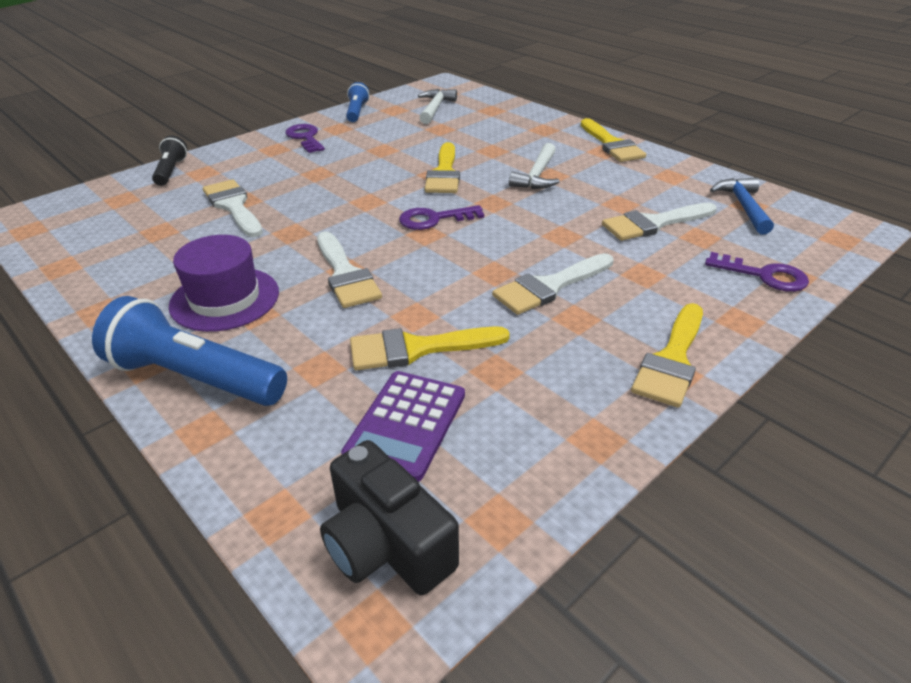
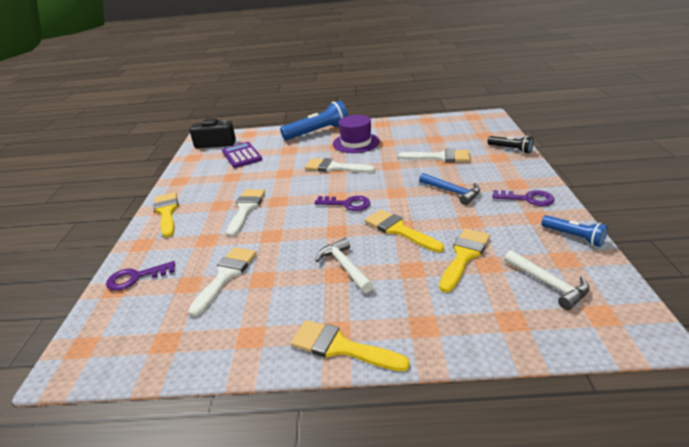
camera: 135 degrees right, 5 degrees down
yellow brush [350,326,510,370] -> yellow brush moved to [439,228,490,293]
purple key [399,205,484,230] -> purple key turned 75 degrees clockwise [315,196,370,211]
blue hammer [710,177,774,234] -> blue hammer moved to [419,173,480,205]

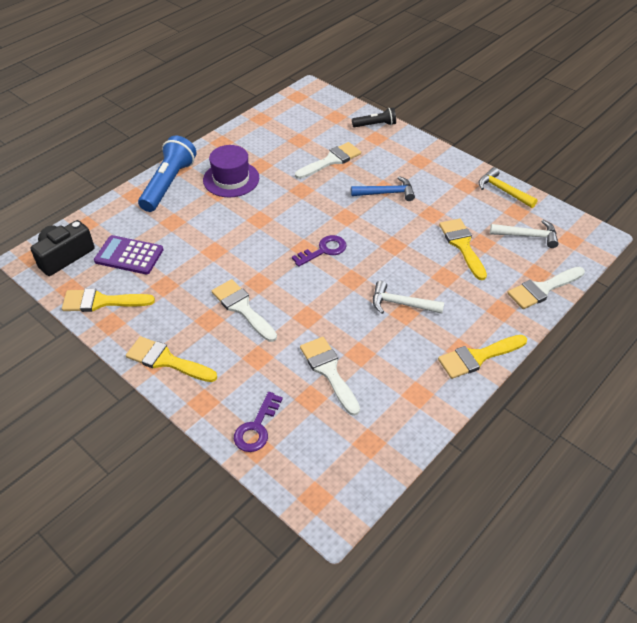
camera: 50 degrees left, 15 degrees up
white brush [305,158,375,173] -> white brush moved to [507,267,585,309]
yellow brush [365,209,444,252] -> yellow brush moved to [62,288,155,312]
purple key [492,190,554,206] -> none
blue flashlight [541,215,608,247] -> yellow hammer [479,167,538,208]

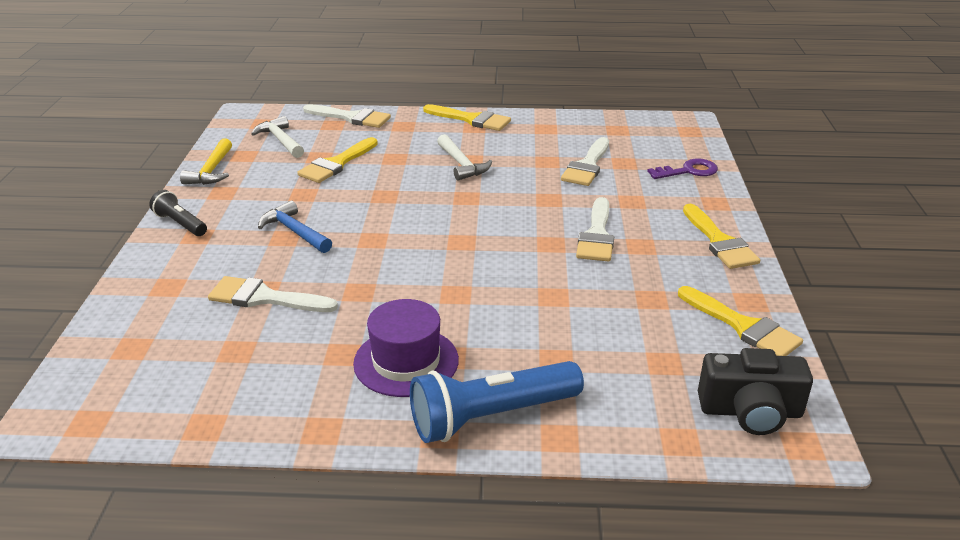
camera: 130 degrees left, 15 degrees down
purple calculator [94,235,164,275] -> none
purple key [292,235,347,267] -> none
black flashlight [352,108,396,127] -> black flashlight moved to [149,190,207,236]

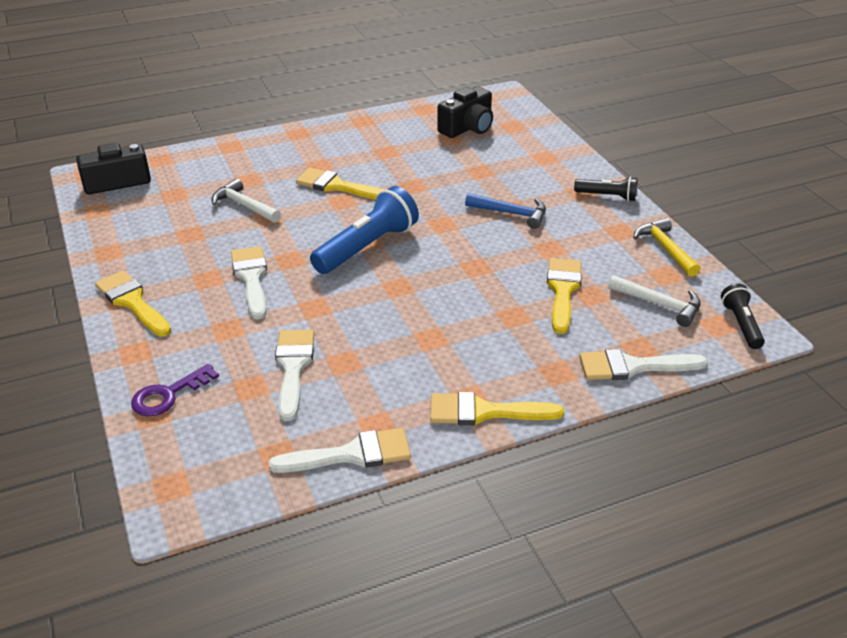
camera: 155 degrees right, 5 degrees up
white brush [208,276,338,312] -> white brush moved to [268,428,411,473]
purple hat [353,299,459,397] -> none
blue flashlight [410,361,584,443] -> blue flashlight moved to [310,186,419,274]
white hammer [437,134,492,181] -> white hammer moved to [211,178,281,223]
yellow brush [678,286,803,356] -> yellow brush moved to [296,168,383,200]
none -> black camera [437,86,493,138]
none -> black flashlight [721,283,765,349]

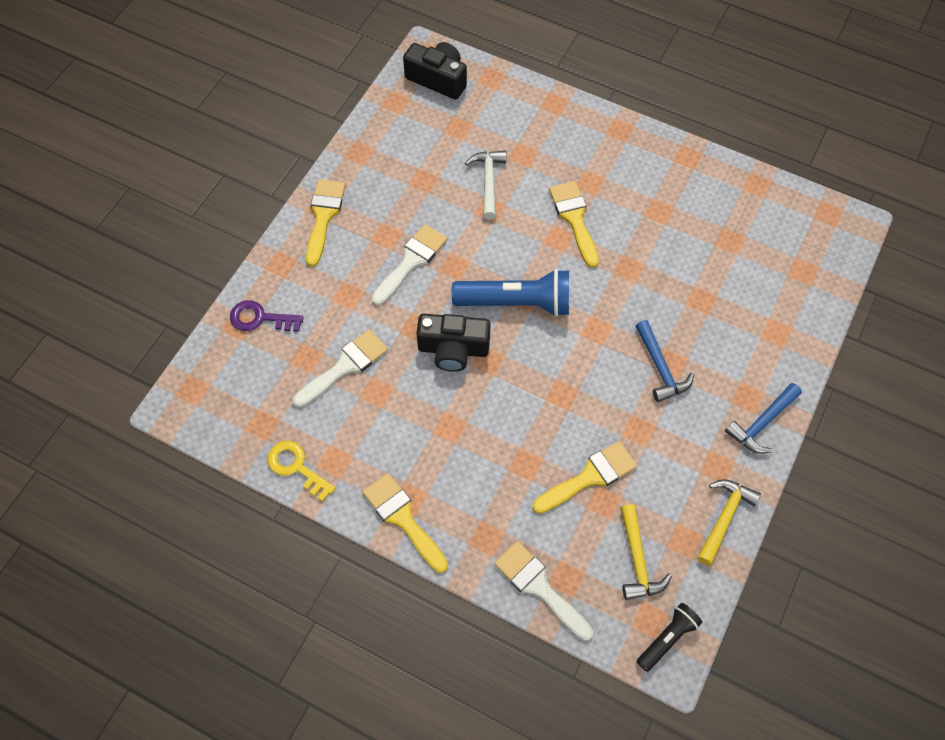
camera: 50 degrees right, 25 degrees up
white brush [268,428,411,473] -> yellow key [267,441,335,502]
black camera [437,86,493,138] -> black camera moved to [416,314,490,372]
black flashlight [574,176,637,202] -> blue hammer [725,383,802,454]
white hammer [608,275,701,327] -> yellow hammer [620,504,672,600]

